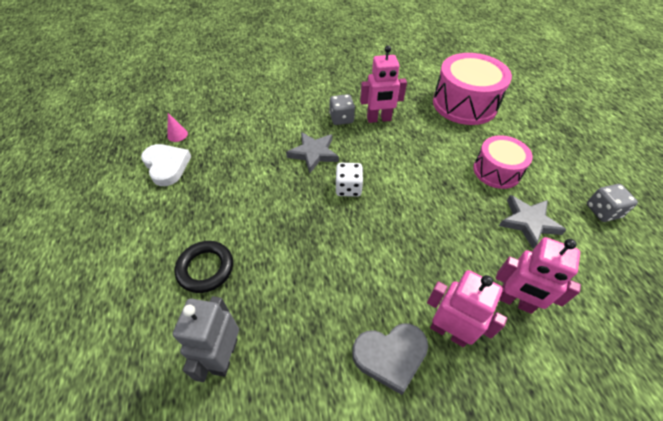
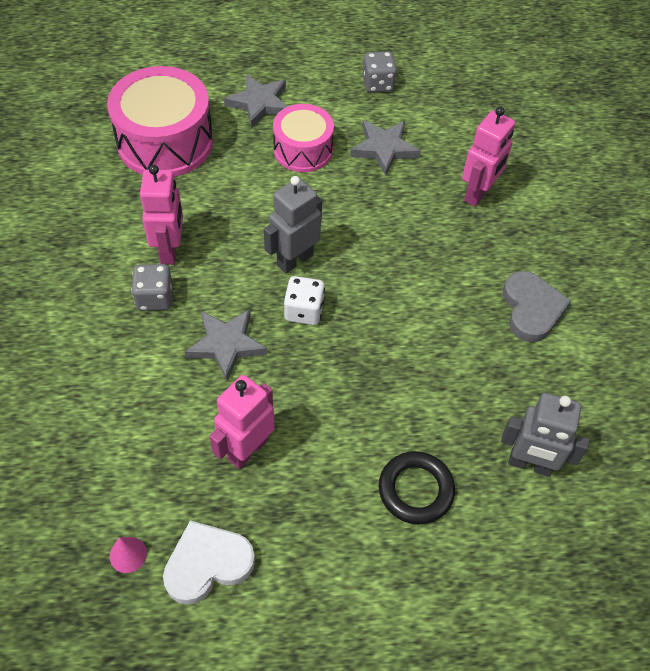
camera: 85 degrees left, 5 degrees up
pink robot [427,270,507,347] -> pink robot moved to [209,375,274,469]
none -> grey star [224,74,288,128]
none -> grey robot [264,176,322,274]

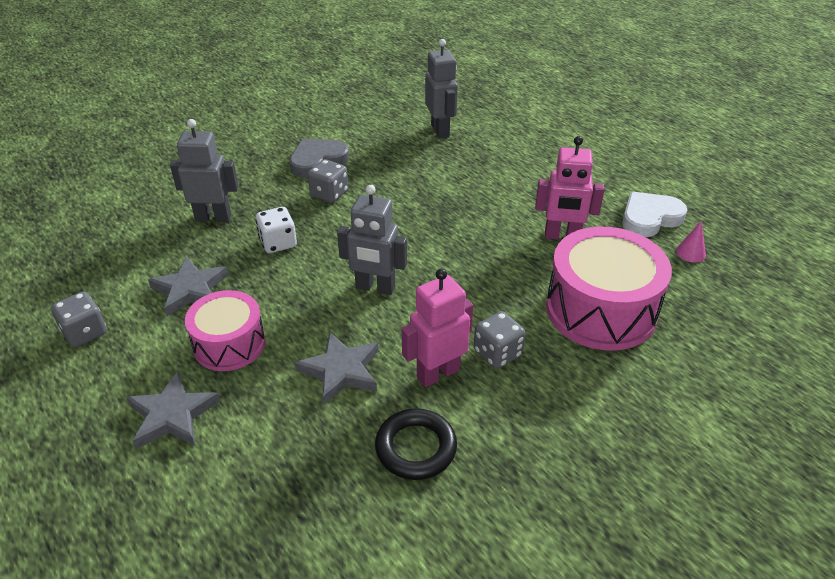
camera: 120 degrees left, 15 degrees down
pink drum [107,66,213,177] -> pink drum moved to [546,227,672,351]
white heart [163,520,255,605] -> white heart turned 120 degrees clockwise [622,191,687,237]
grey star [185,309,267,381] -> grey star moved to [295,332,379,405]
white dice [284,276,325,325] -> white dice moved to [256,207,297,253]
black ring [379,451,455,524] -> black ring moved to [375,408,457,480]
pink robot [462,107,515,207] -> grey robot [170,119,239,222]
none -> grey dice [308,159,348,203]

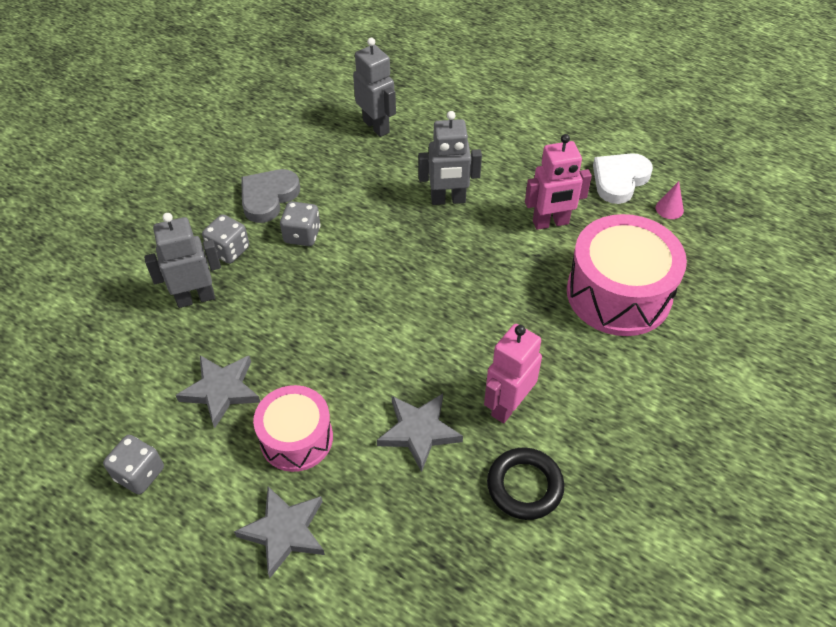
camera: 20 degrees left, 10 degrees up
white dice [256,207,297,253] -> none
grey robot [337,185,407,295] -> grey robot moved to [418,111,482,205]
grey dice [474,311,526,369] -> grey dice moved to [202,214,249,264]

